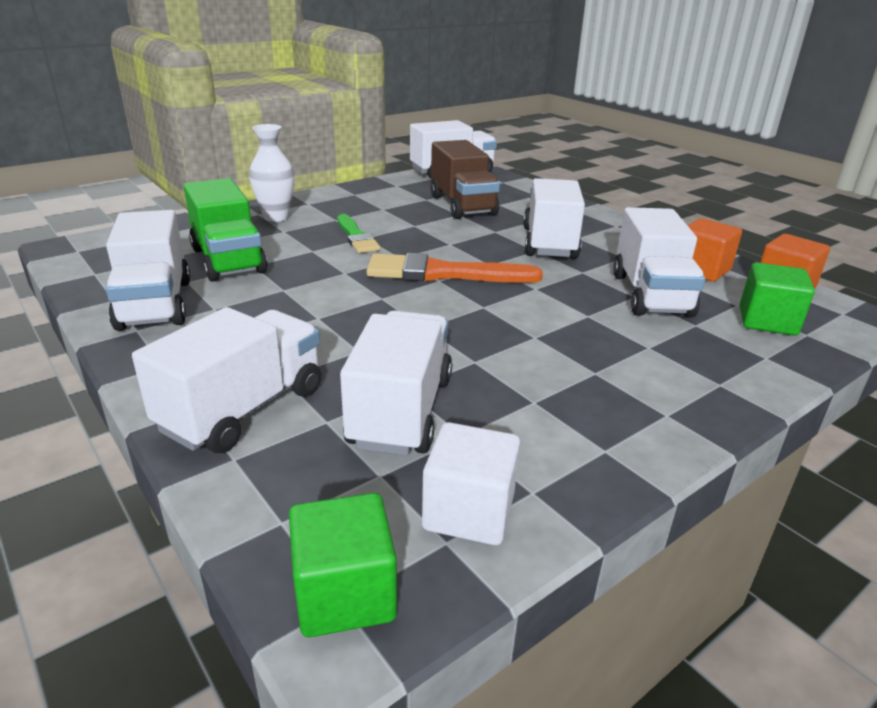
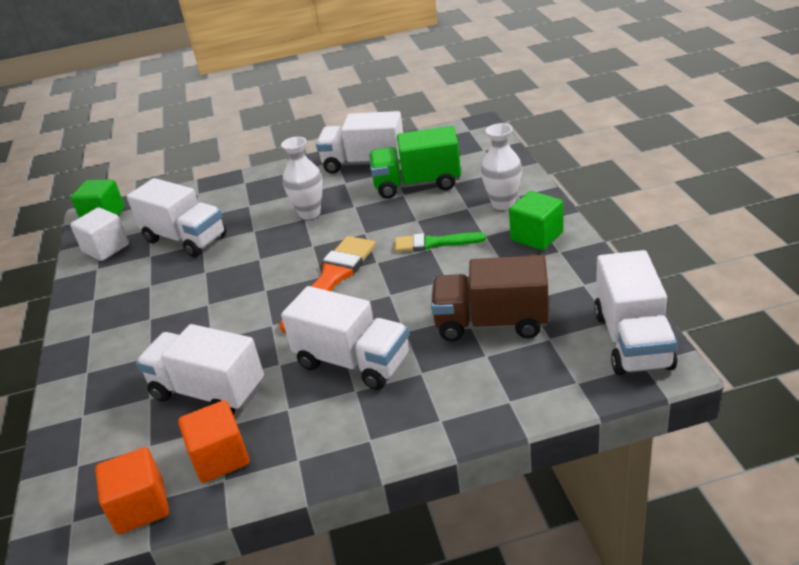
camera: 120 degrees right, 5 degrees up
white truck [132,307,321,453] -> none
green cube [740,262,815,336] -> green cube moved to [509,191,563,250]
none -> white vase [281,137,323,219]

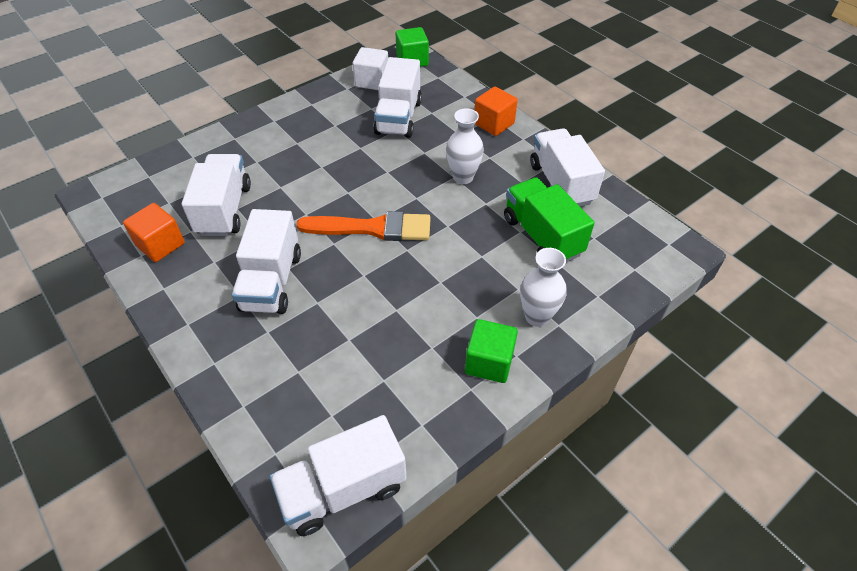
camera: 60 degrees right, 15 degrees up
orange cube [95,447,169,534] -> orange cube moved to [475,87,518,136]
green brush [395,232,486,252] -> none
brown truck [431,255,549,342] -> none

